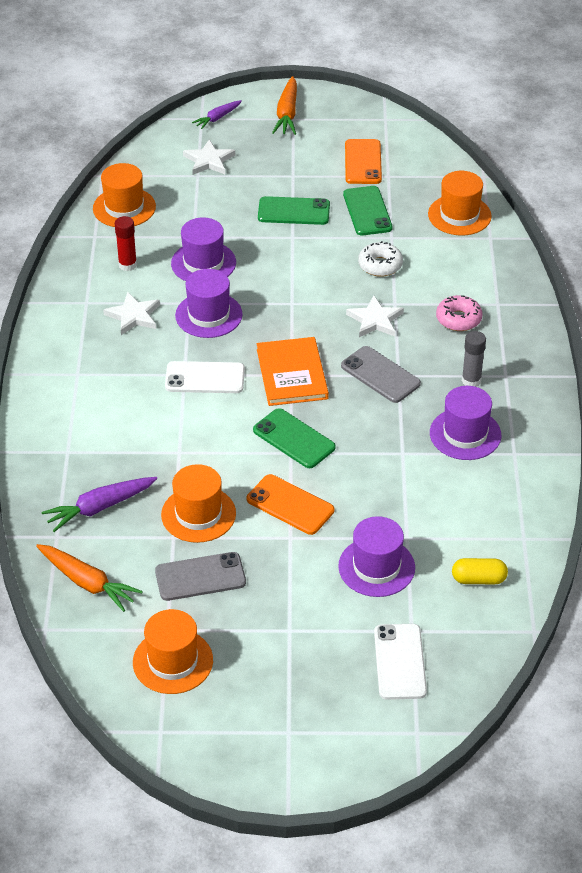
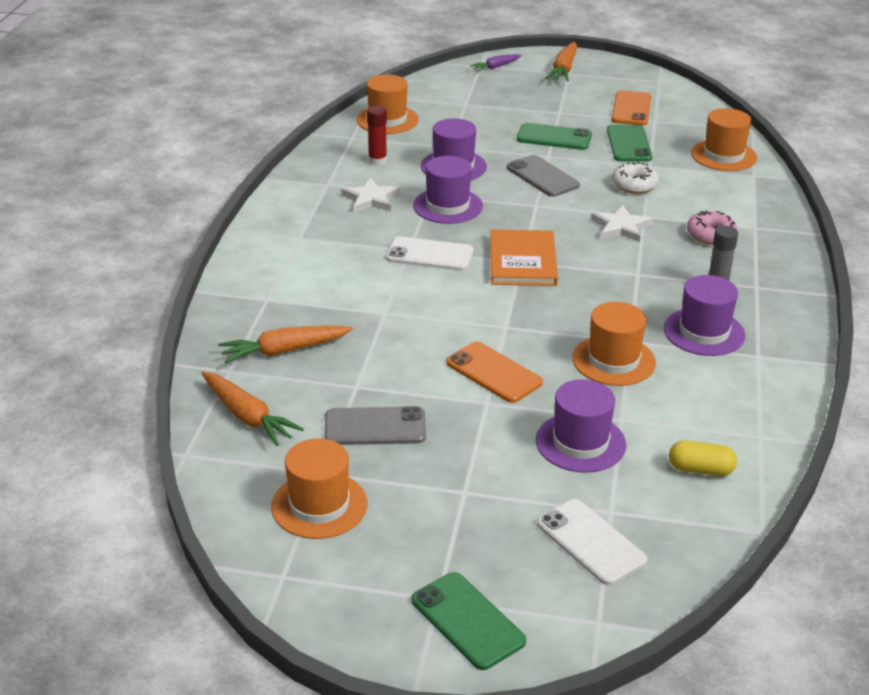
camera: 10 degrees right, 10 degrees down
purple carrot [42,477,157,532] -> orange carrot [218,326,353,363]
orange hat [161,464,236,543] -> orange hat moved to [572,302,656,386]
white star [183,139,235,175] -> none
green phone [253,408,336,468] -> green phone moved to [412,572,526,670]
grey phone [341,346,421,403] -> grey phone moved to [507,155,580,197]
white phone [374,624,427,700] -> white phone turned 45 degrees counterclockwise [537,499,647,585]

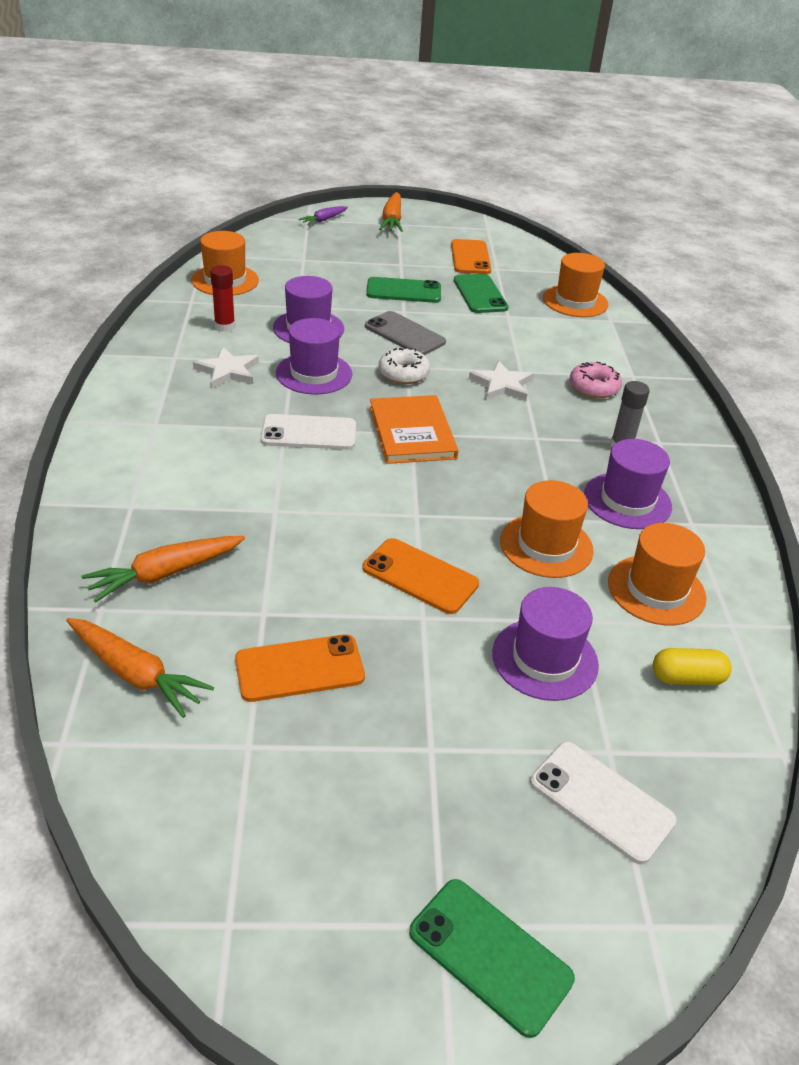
camera: 15 degrees left, 5 degrees up
orange hat [271,438,367,539] -> orange hat moved to [608,523,706,625]
grey phone [325,406,426,445] -> orange phone [235,634,365,702]
white donut [612,162,659,194] -> white donut moved to [379,347,430,384]

